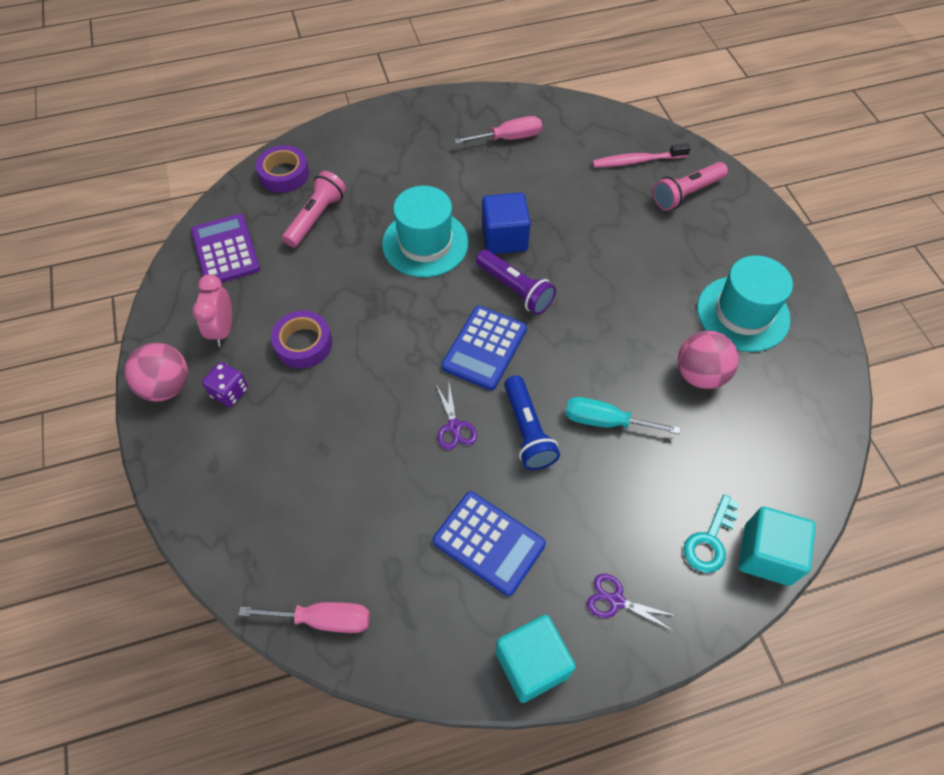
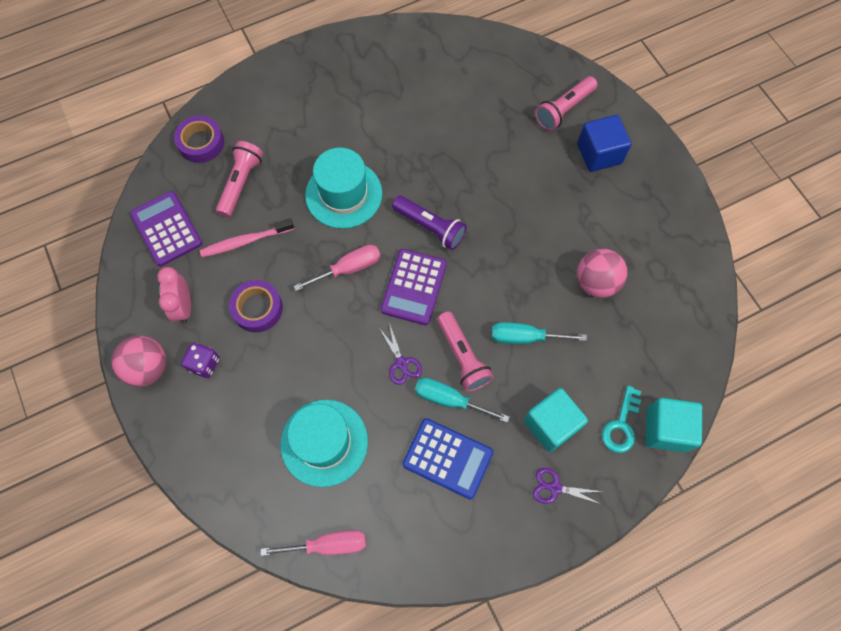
camera: 10 degrees left, 10 degrees up
blue calculator [442,306,527,390] -> purple calculator [381,249,447,325]
pink screwdriver [454,116,542,144] -> pink screwdriver moved to [294,245,381,291]
blue cube [482,193,530,254] -> blue cube moved to [577,115,632,172]
turquoise cube [496,615,576,703] -> turquoise cube moved to [524,388,588,452]
blue flashlight [504,375,560,470] -> pink flashlight [437,311,494,392]
pink toothbrush [592,143,691,168] -> pink toothbrush moved to [200,218,294,257]
turquoise hat [697,255,793,352] -> turquoise hat moved to [281,400,368,487]
none -> turquoise screwdriver [415,378,510,423]

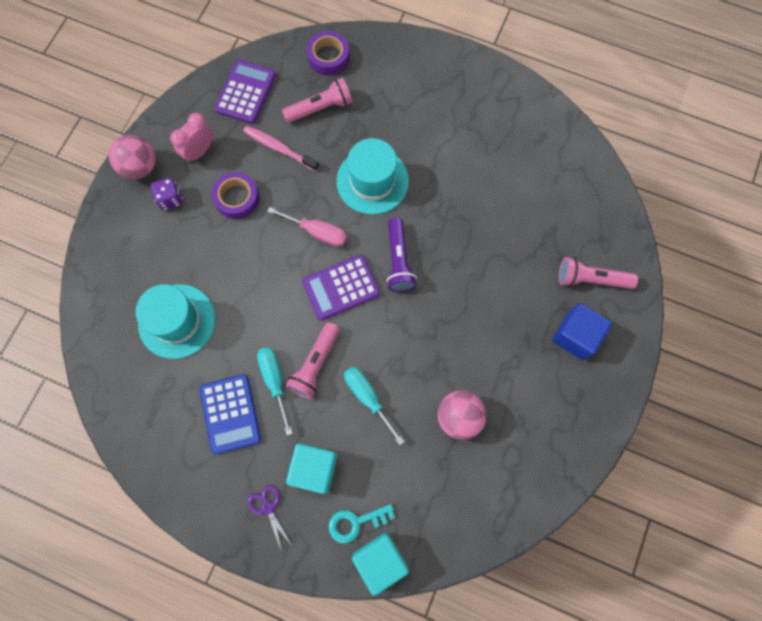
camera: 50 degrees right, 5 degrees up
pink screwdriver [261,530,366,556] -> none
purple scissors [379,323,422,385] -> none

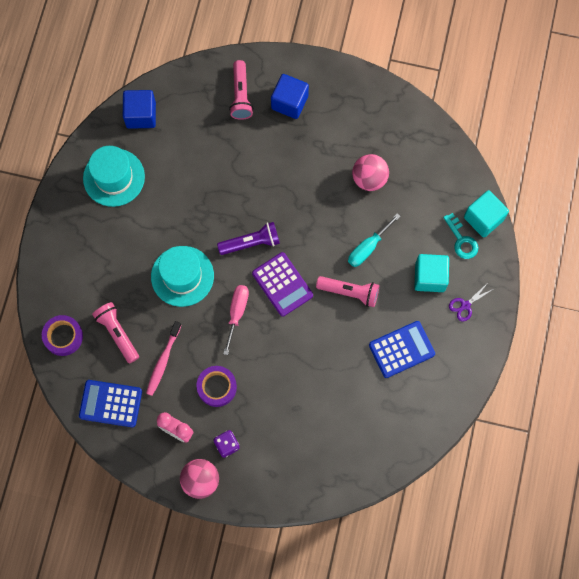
camera: 100 degrees left, 0 degrees up
turquoise hat [136,284,215,359] -> turquoise hat moved to [83,146,145,207]
purple calculator [214,60,276,124] -> blue calculator [79,380,142,427]
turquoise screwdriver [257,347,293,435] -> none
none -> blue cube [123,90,156,129]

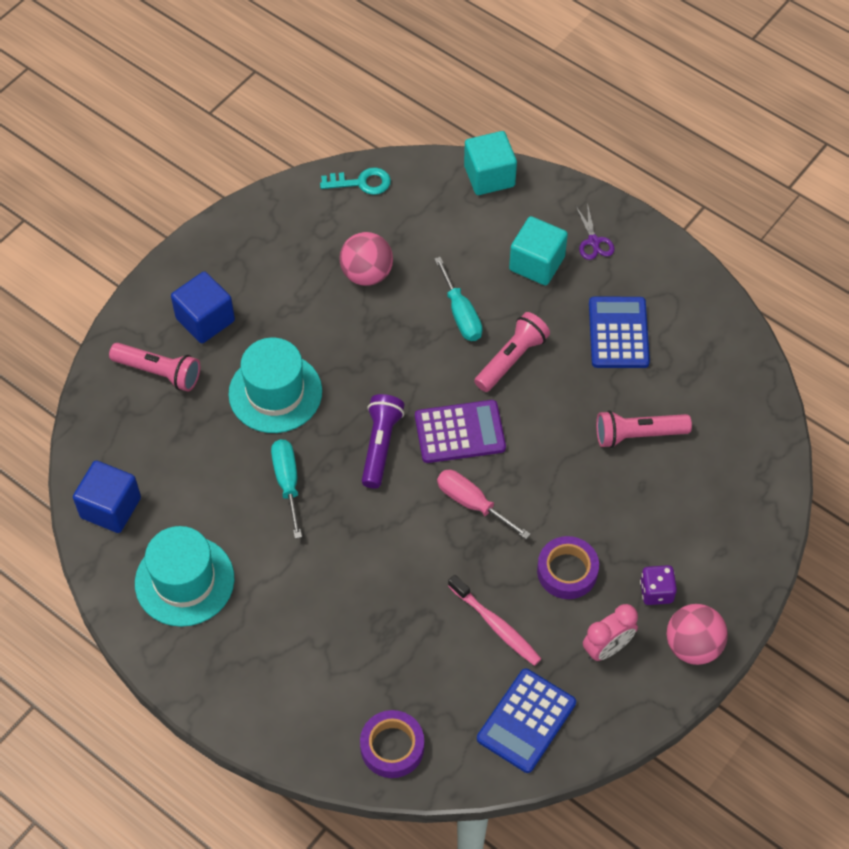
camera: 65 degrees left, 15 degrees down
pink flashlight [92,302,139,364] -> pink flashlight moved to [596,410,692,448]
turquoise hat [151,246,214,307] -> turquoise hat moved to [228,338,322,433]
turquoise key [443,213,478,259] -> turquoise key moved to [320,167,391,195]
none -> turquoise screwdriver [271,439,302,539]

